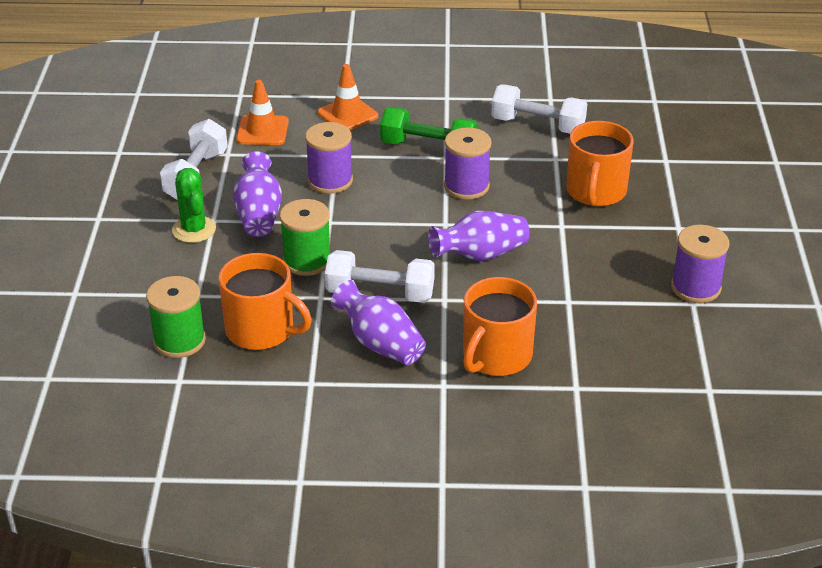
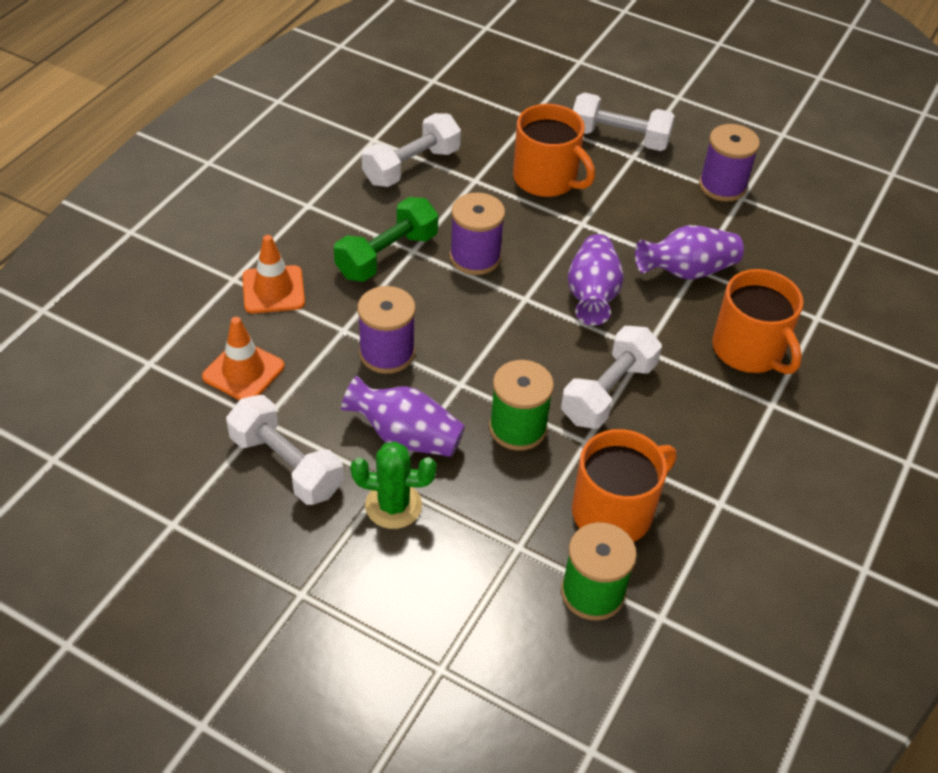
camera: 65 degrees left, 10 degrees up
purple vase [331,280,426,365] -> purple vase moved to [635,225,744,280]
none -> white dumbbell [573,92,675,151]

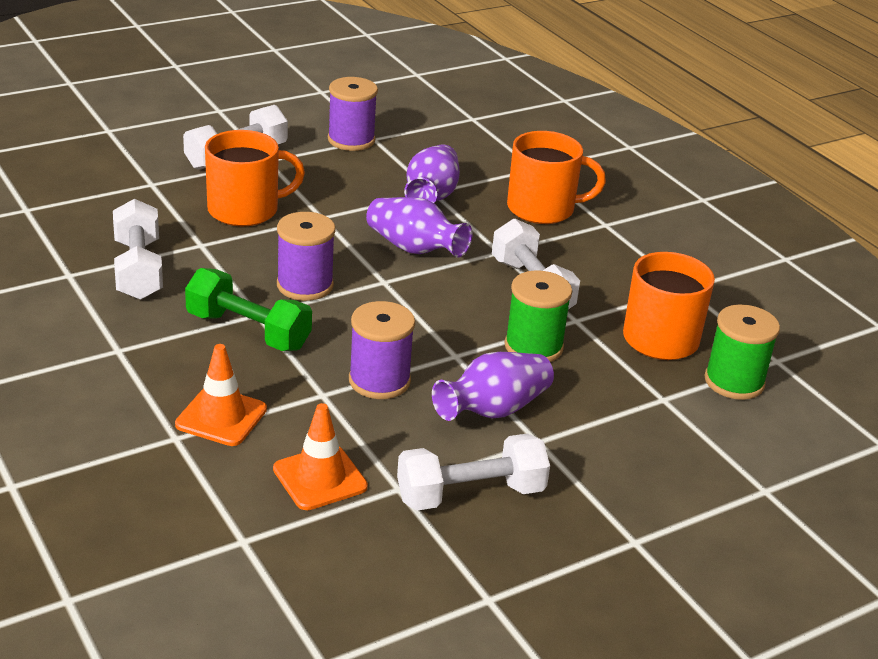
camera: 60 degrees left, 15 degrees down
green dumbbell [334,197,438,282] -> green dumbbell turned 45 degrees counterclockwise [185,268,312,351]
green cactus [350,441,437,529] -> none

